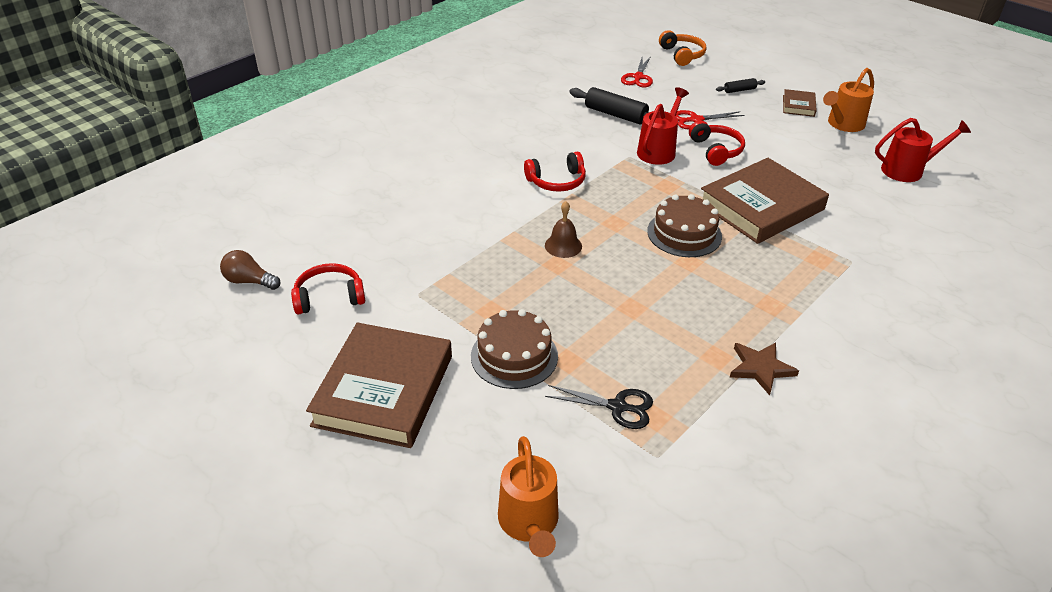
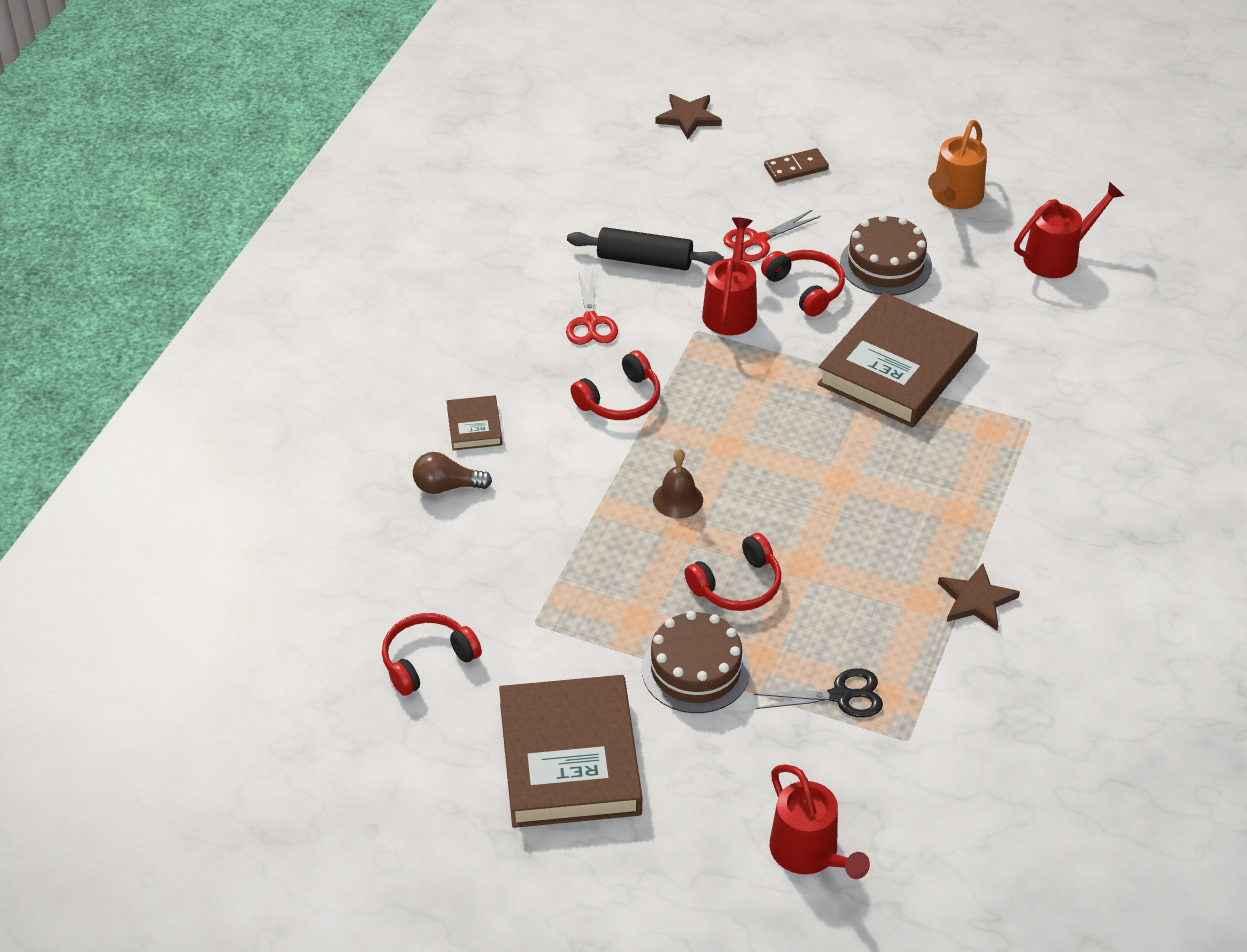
camera: 20 degrees left, 5 degrees up
brown light bulb [220,250,281,290] -> brown light bulb moved to [413,452,492,494]
orange watering can [498,436,559,557] -> red watering can [770,764,870,879]
red scissors [621,56,653,88] -> red scissors moved to [566,269,618,345]
brown cake [647,194,722,257] -> brown cake moved to [840,214,932,295]
orange headphones [659,30,706,66] -> brown star [655,94,722,140]
black rolling pin [716,78,765,93] -> brown domino [764,148,829,183]
brown book [783,89,817,117] -> brown book moved to [447,395,503,450]
none -> red headphones [684,533,781,611]

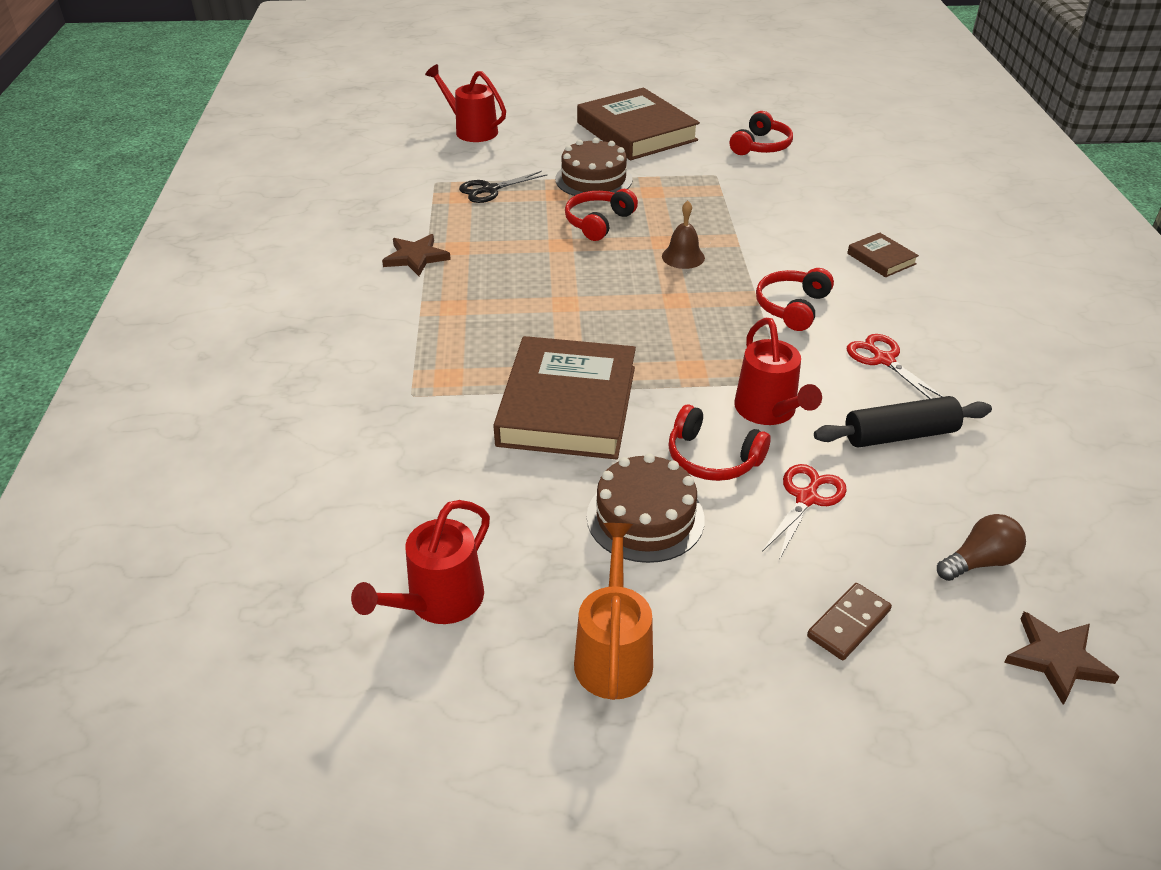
camera: 155 degrees right, 5 degrees down
brown light bulb [413,452,492,494] -> brown light bulb moved to [937,514,1026,581]

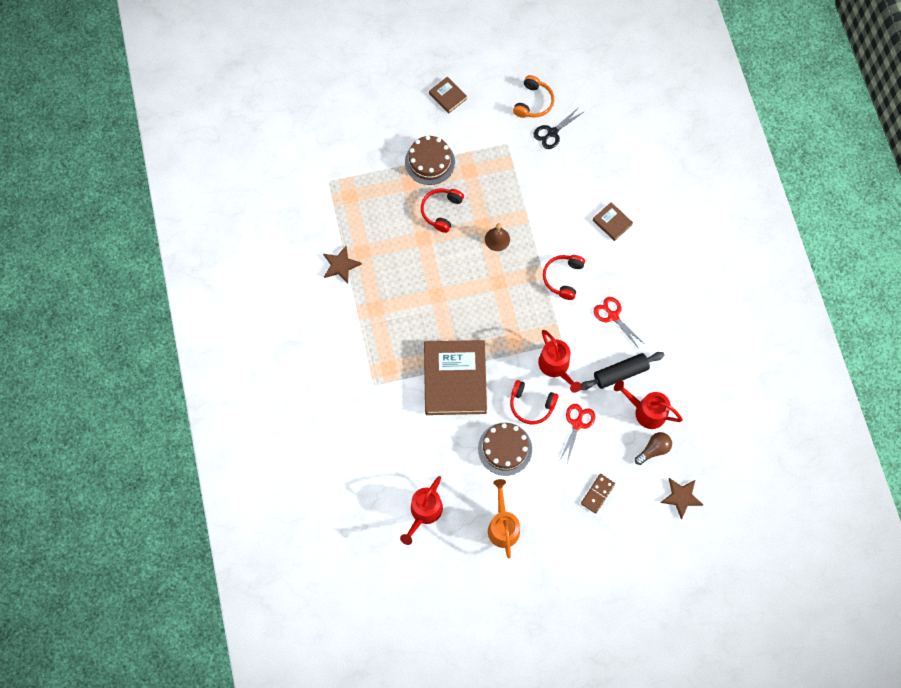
camera: 10 degrees left, 30 degrees up
red watering can [425,64,506,142] -> red watering can moved to [614,381,683,429]
black scissors [459,171,547,203] -> black scissors moved to [534,107,583,149]
brown book [577,88,700,160] -> brown book [429,77,467,113], size x0.44
red headphones [730,111,793,155] -> orange headphones [513,75,554,118]

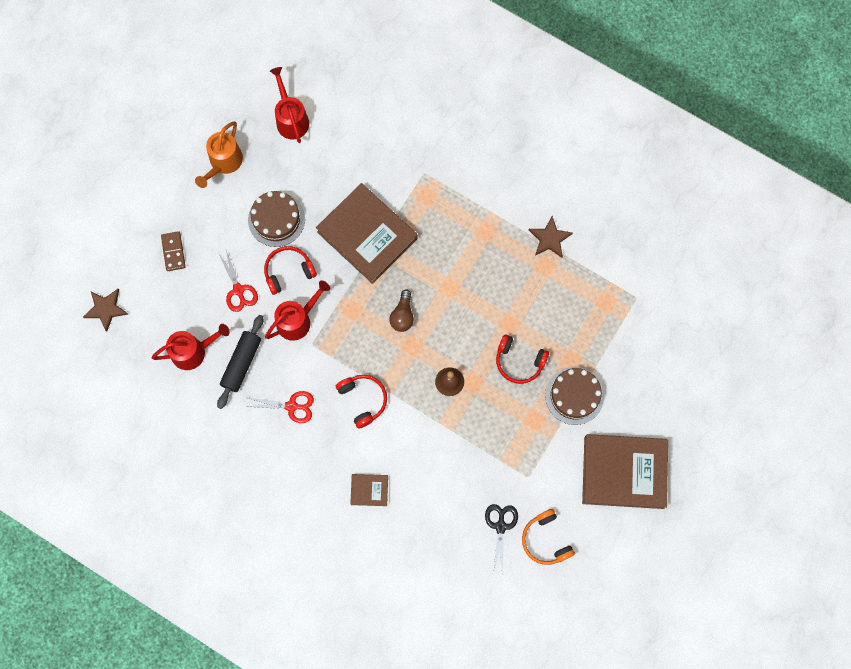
camera: 135 degrees right, 5 degrees up
red headphones [421,189,464,233] -> red headphones turned 135 degrees clockwise [496,334,549,384]
brown book [429,77,467,113] -> brown book [582,434,668,509], size x2.25
orange watering can [488,479,520,558] -> orange watering can turned 75 degrees clockwise [195,122,243,188]
red watering can [538,330,582,393] -> red watering can turned 120 degrees clockwise [265,280,330,341]
brown light bulb [635,432,672,465] -> brown light bulb moved to [389,290,414,332]

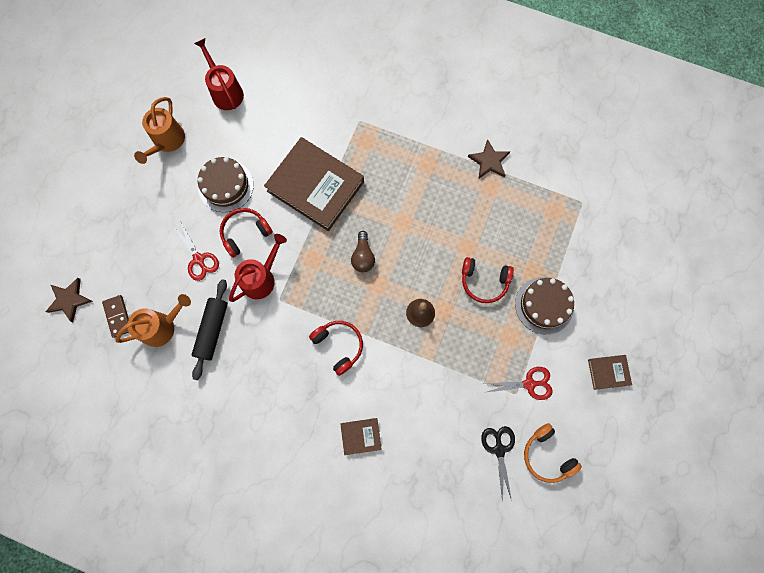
camera: 10 degrees left, 0 degrees up
red watering can [152,324,230,370] -> orange watering can [116,294,191,347]
brown domino [161,231,186,271] -> brown domino moved to [102,295,129,338]
red scissors [245,391,314,423] -> red scissors moved to [482,367,553,400]
brown book [582,434,668,509] -> brown book [588,355,632,390], size x0.44

